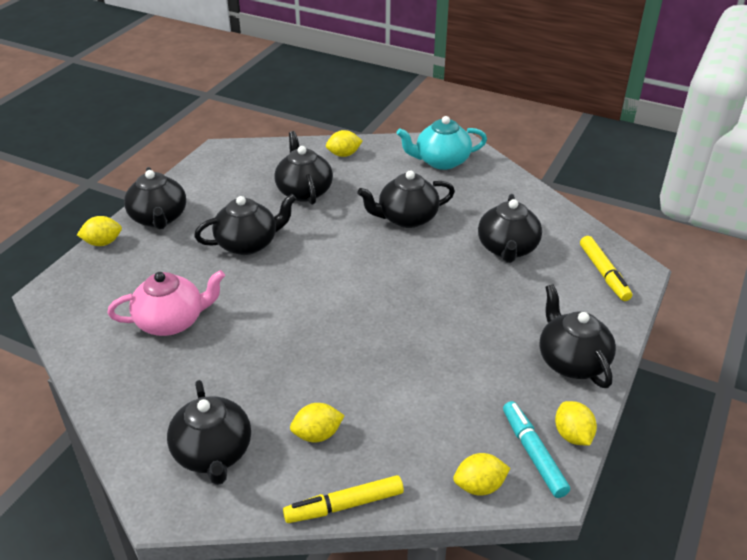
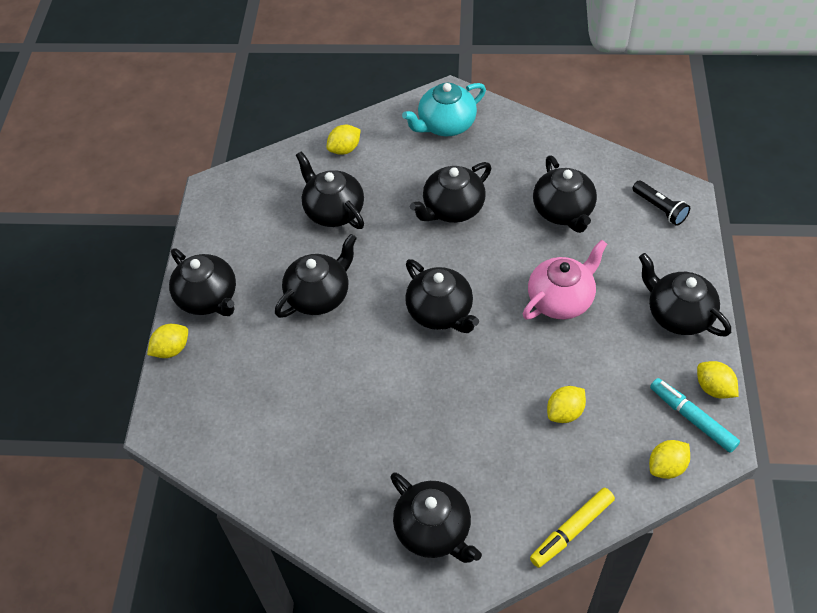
camera: 20 degrees left, 15 degrees up
pink teapot [108,270,225,336] -> pink teapot moved to [523,240,607,319]
yellow lemon [290,403,345,442] -> yellow lemon moved to [547,386,586,423]
yellow marker [580,236,632,301] -> black flashlight [632,180,690,226]
none -> black teapot [405,259,479,333]

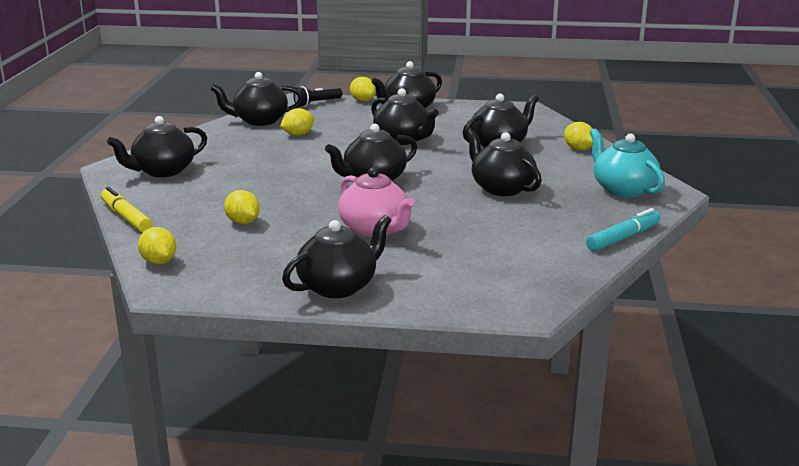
camera: 90 degrees right, 30 degrees down
black teapot [533,155,597,233] -> black teapot moved to [210,72,303,126]
black flashlight [632,180,690,226] -> black flashlight moved to [293,86,342,107]
turquoise marker [650,378,740,453] -> turquoise marker moved to [586,208,661,251]
yellow lemon [697,361,739,399] -> yellow lemon moved to [280,108,314,136]

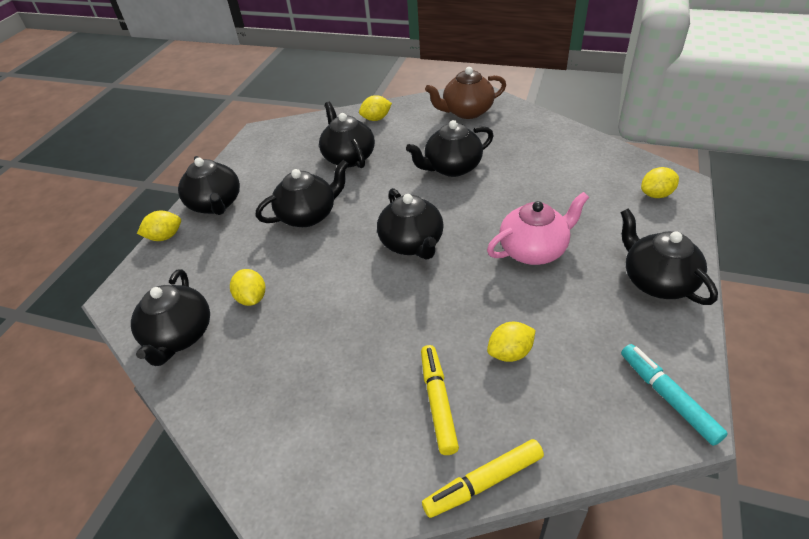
camera: 75 degrees left, 20 degrees up
black teapot [107,116,207,177] -> none
yellow lemon [138,227,176,264] -> yellow lemon moved to [641,167,679,198]
black flashlight [293,86,342,107] -> none
turquoise marker [586,208,661,251] -> turquoise marker moved to [621,344,728,446]
turquoise teapot [590,128,665,198] -> brown teapot [425,67,506,119]
none -> yellow marker [421,345,459,455]

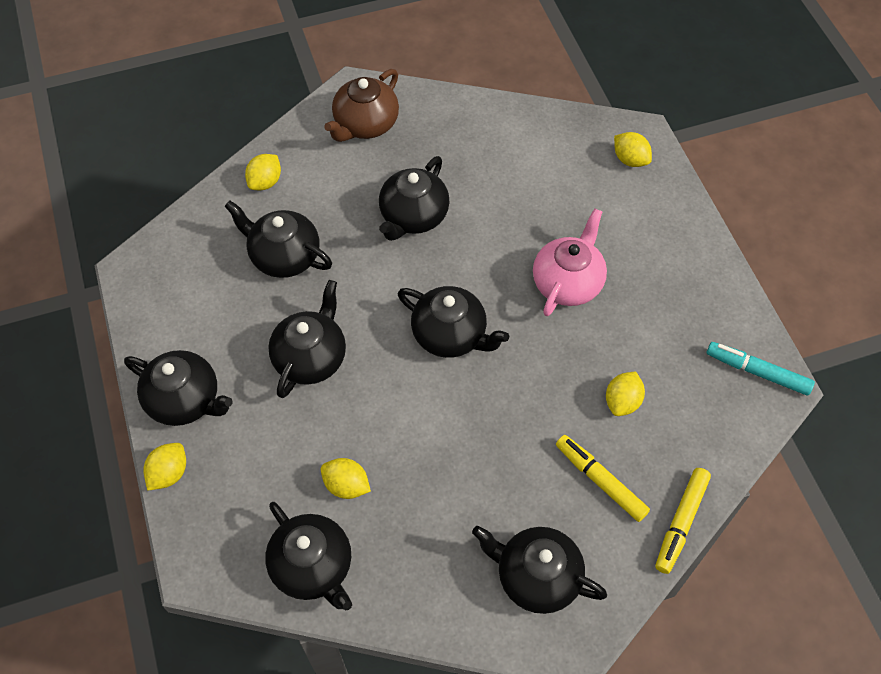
camera: 40 degrees left, 15 degrees up
black teapot [620,208,718,305] -> black teapot moved to [472,525,607,614]
yellow lemon [641,167,679,198] -> yellow lemon turned 75 degrees counterclockwise [614,132,652,167]

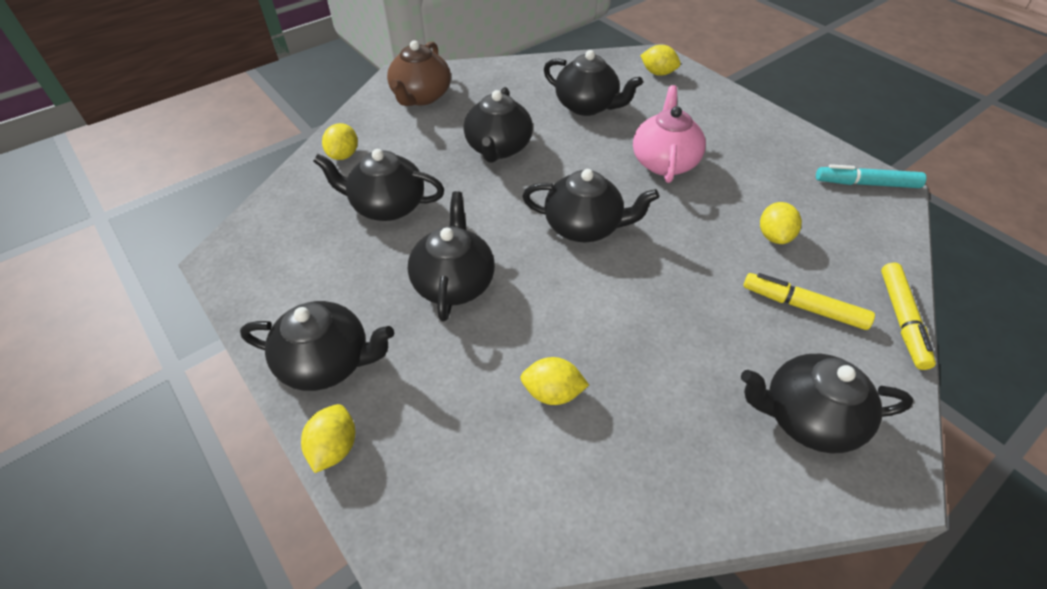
camera: 20 degrees left, 10 degrees down
black teapot [265,502,352,610] -> black teapot moved to [544,50,643,116]

